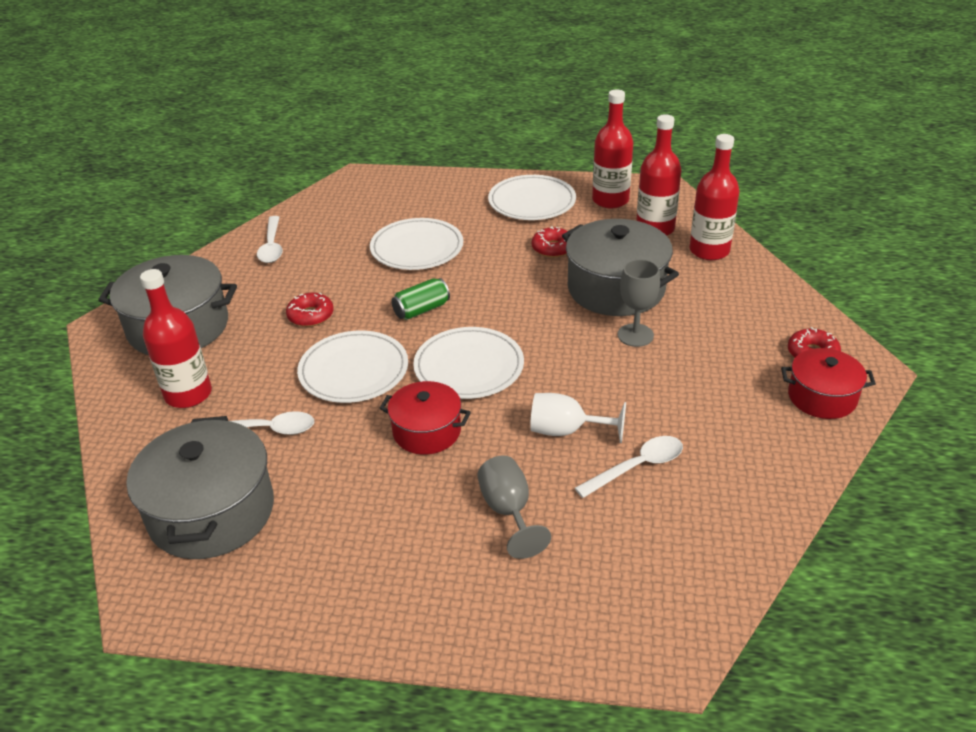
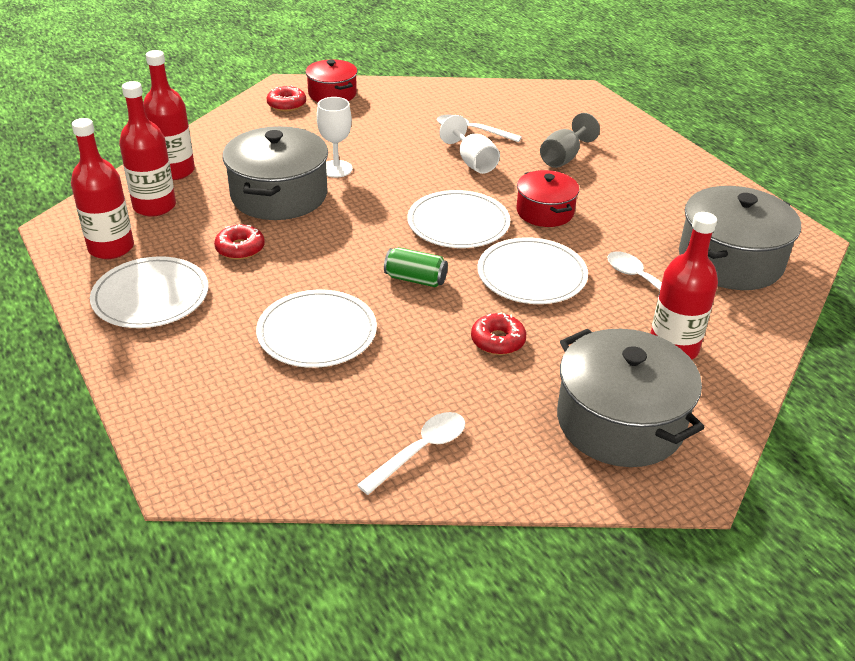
camera: 130 degrees left, 0 degrees up
grey goblet [618,259,660,347] -> white goblet [317,97,353,178]

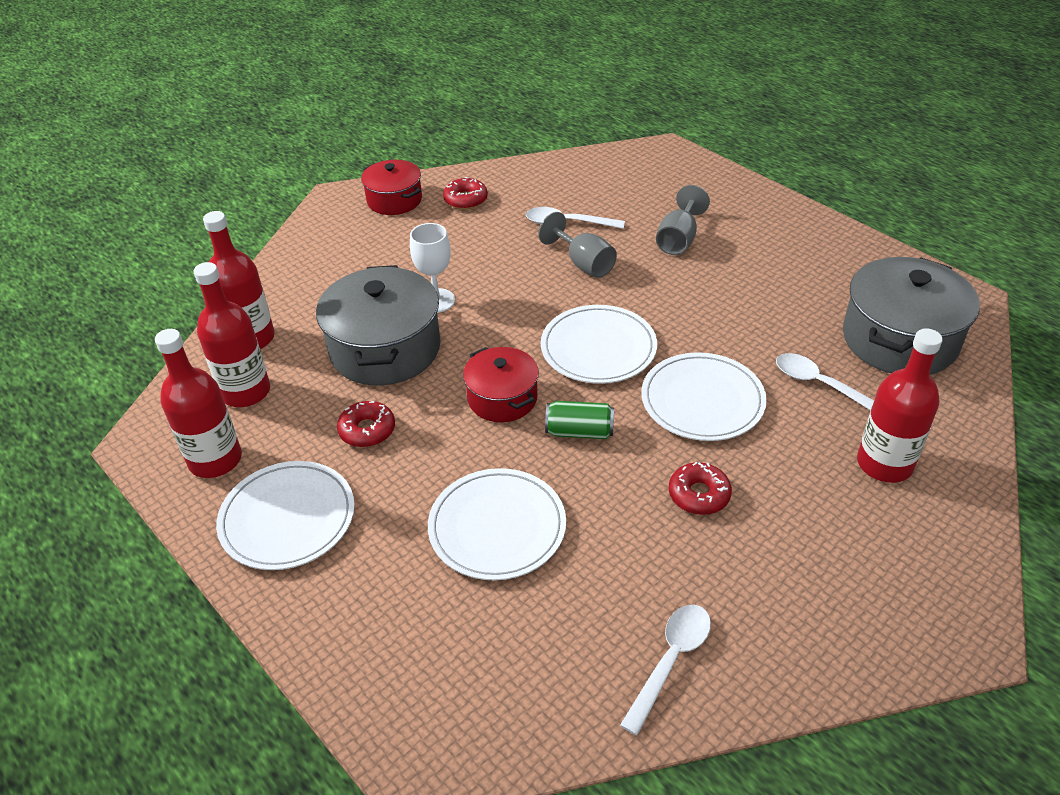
camera: 10 degrees left, 5 degrees up
red donut [267,85,306,112] -> red donut moved to [443,177,488,209]
white goblet [439,115,500,174] -> grey goblet [538,212,617,278]
red pot [516,170,579,227] -> red pot moved to [463,347,539,422]
grey pot [557,329,705,467] -> none

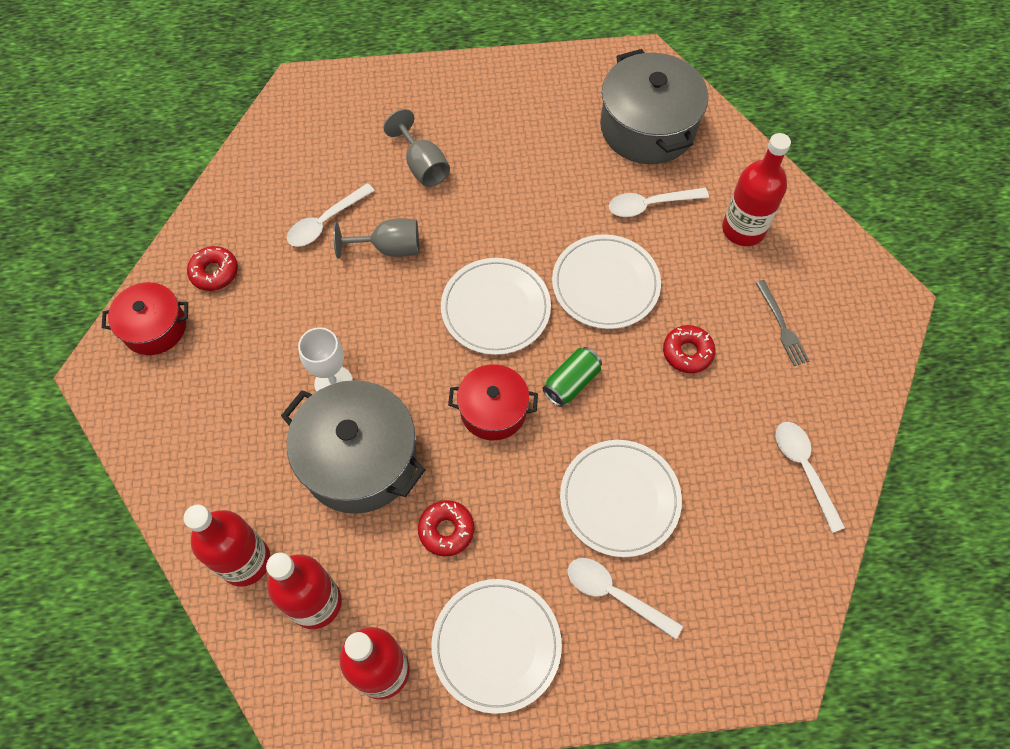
camera: 55 degrees left, 20 degrees up
none -> white spoon [568,558,683,639]
none -> grey fork [756,280,809,366]

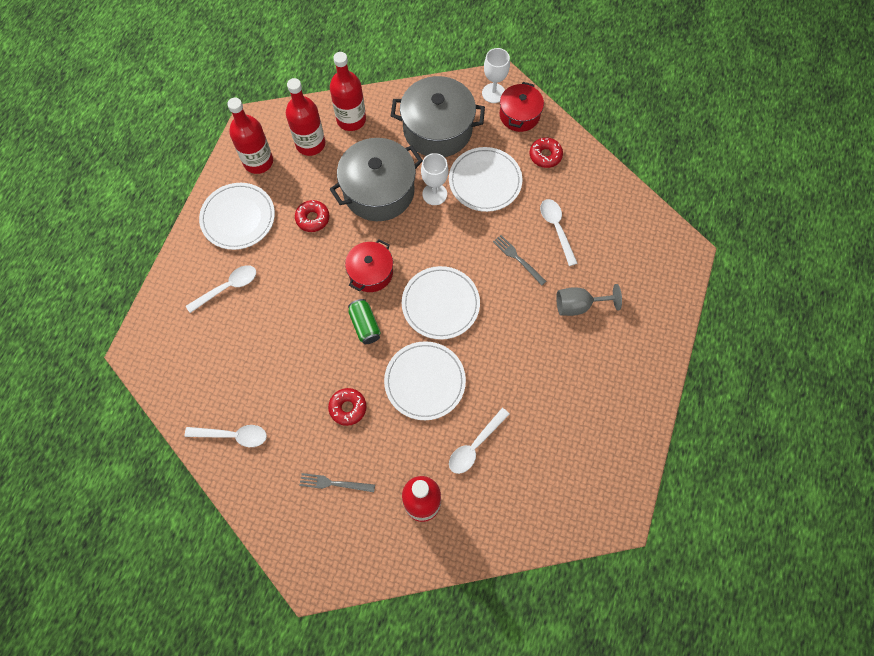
camera: 115 degrees right, 5 degrees up
grey goblet [333,218,419,259] -> grey fork [493,235,547,286]
white plate [560,440,682,557] -> white plate moved to [449,147,522,212]
grey pot [600,49,708,164] -> grey pot moved to [391,76,485,157]
white spoon [609,188,709,217] -> white spoon turned 150 degrees counterclockwise [449,408,510,474]
none -> white goblet [482,48,510,103]

